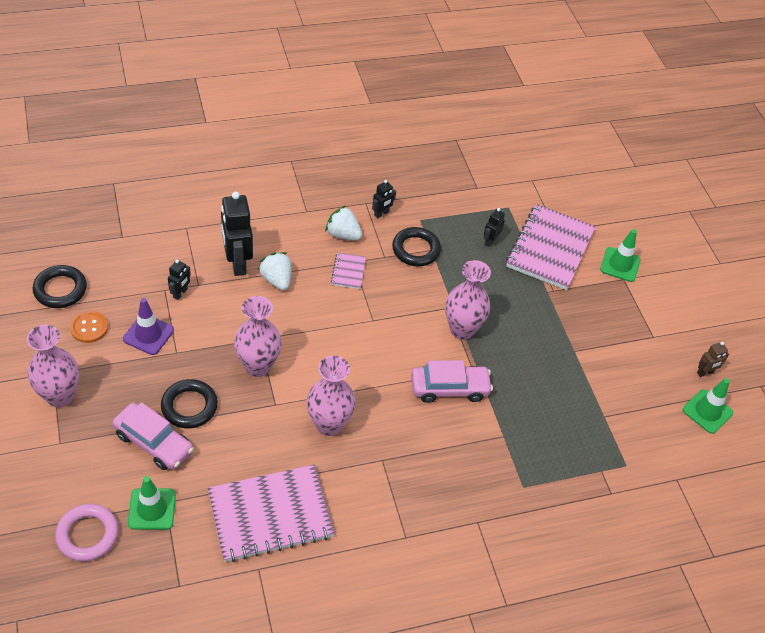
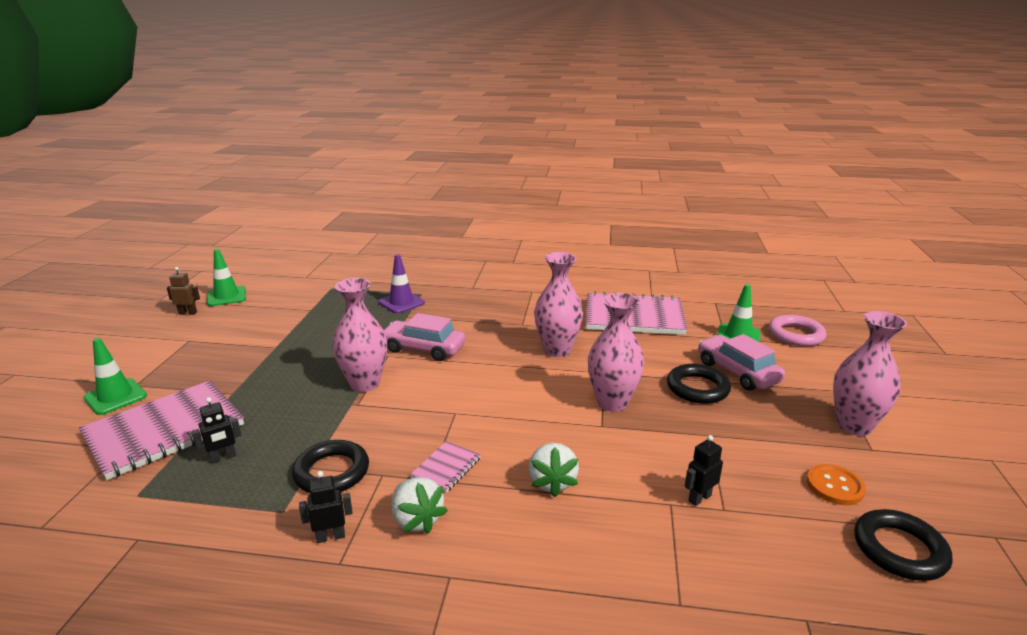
camera: 150 degrees left, 25 degrees down
purple traffic cone [123,298,174,355] -> purple traffic cone moved to [378,254,425,314]
black robot [221,192,253,276] -> none

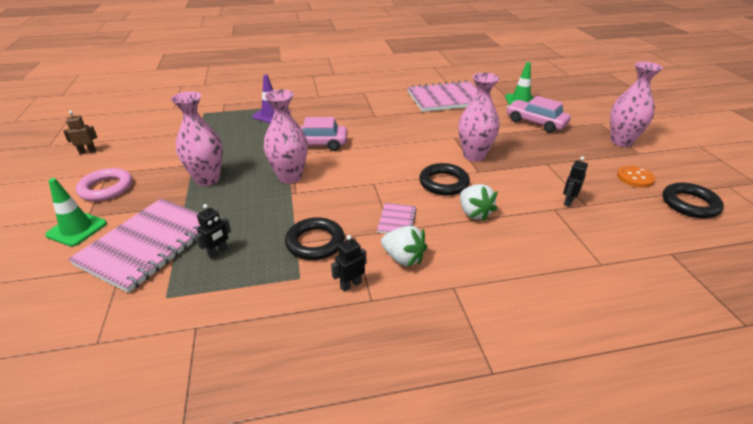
camera: 20 degrees left, 10 degrees up
green traffic cone [207,249,246,306] -> none
pink vase [534,252,583,357] -> pink vase moved to [171,91,223,186]
black ring [667,364,731,404] -> black ring moved to [419,163,470,195]
pink ring [769,315,827,346] -> pink ring moved to [76,168,132,201]

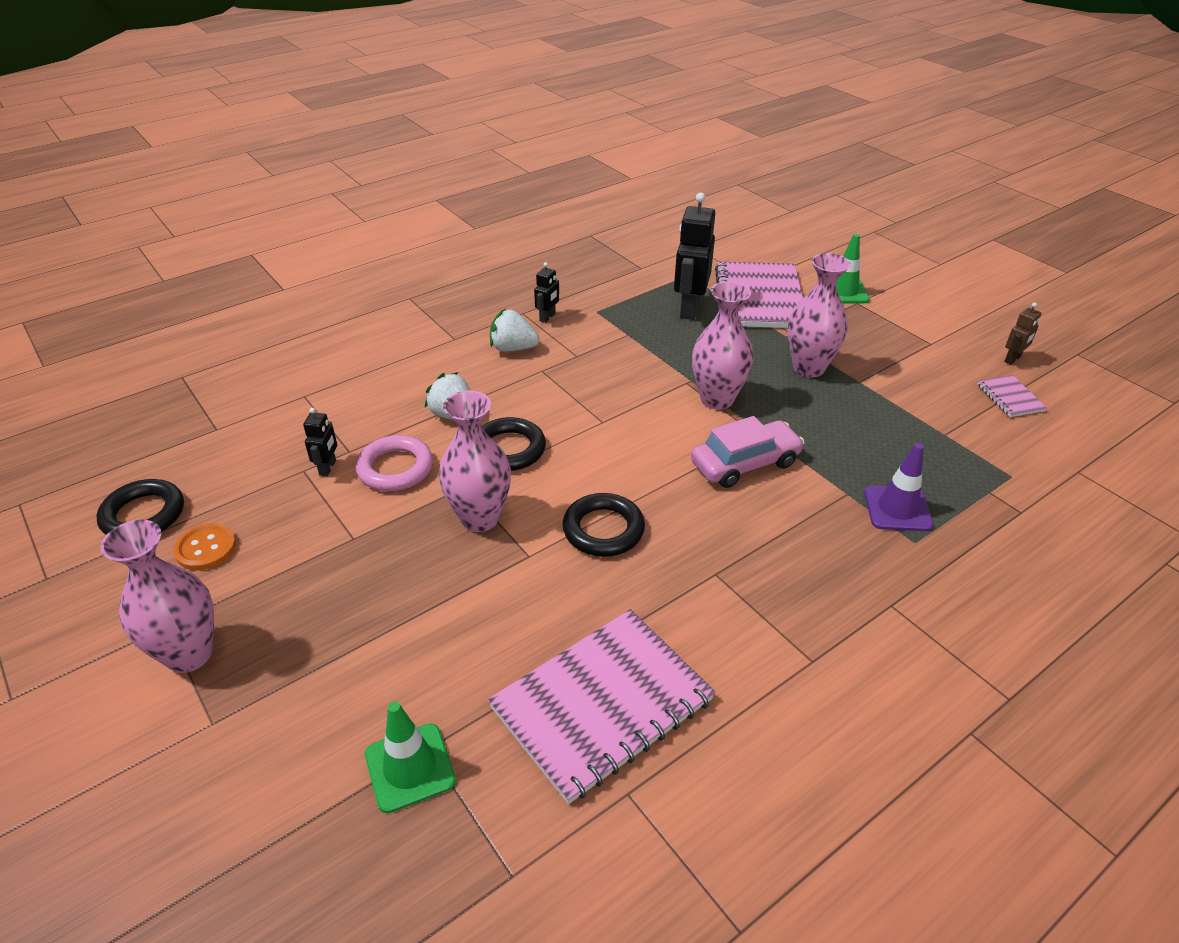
camera: 155 degrees right, 5 degrees up
pink ring [76,168,132,201] -> pink ring moved to [355,435,433,491]
black robot [195,204,231,259] -> black robot [674,193,715,320], size x2.02
black ring [285,217,345,260] -> black ring moved to [562,493,645,557]
pink notebook [377,203,417,234] -> pink notebook moved to [978,375,1047,417]
pink car [506,96,571,133] -> none

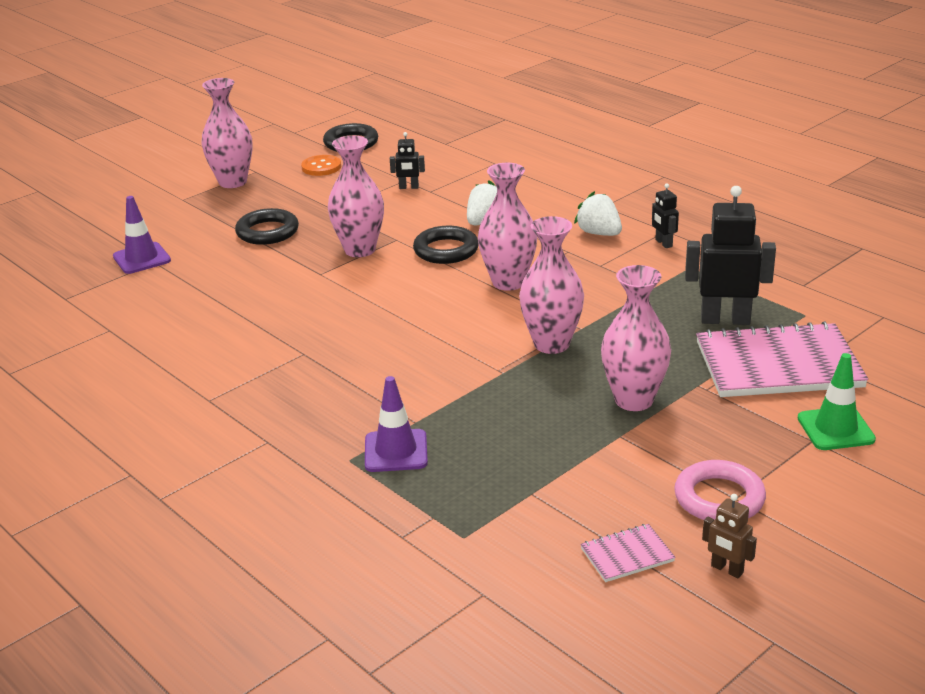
camera: 85 degrees right, 10 degrees down
pink ring [355,435,433,491] -> pink ring moved to [674,460,766,520]
green traffic cone [365,702,456,813] -> purple traffic cone [113,196,171,274]
pink notebook [488,609,715,804] -> none
white strawberry [490,309,540,352] -> white strawberry turned 45 degrees counterclockwise [574,191,622,236]
black robot [534,262,559,323] -> black robot turned 45 degrees clockwise [652,183,679,248]
black ring [562,493,645,557] -> black ring moved to [235,208,299,245]
pink car [691,416,805,488] -> none
none -> pink vase [478,163,537,291]

